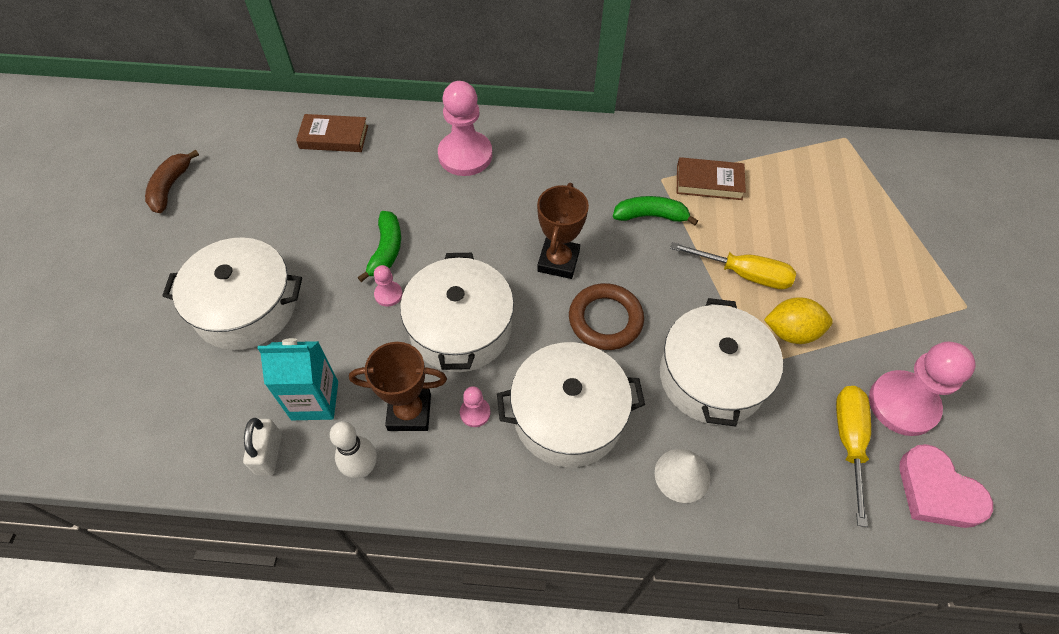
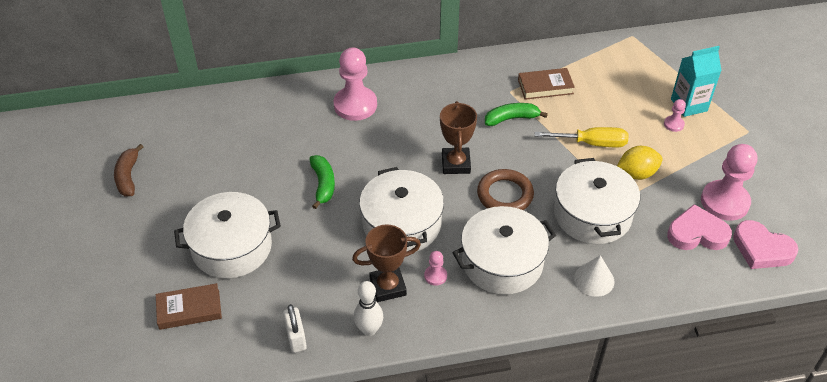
camera: 15 degrees left, 10 degrees down
turquoise carton [257,338,338,420] -> turquoise carton moved to [671,46,722,117]
brown book [296,114,368,152] -> brown book moved to [156,283,222,330]
pink pawn [374,265,403,307] -> pink pawn moved to [664,99,686,132]
yellow screwdriver [836,386,871,527] -> pink heart [667,204,732,250]

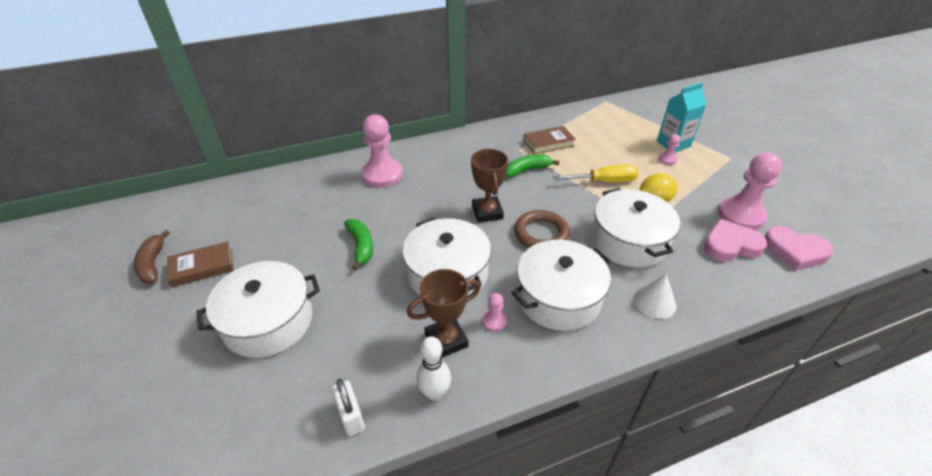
camera: 10 degrees left, 5 degrees down
brown book [156,283,222,330] -> brown book moved to [167,241,234,288]

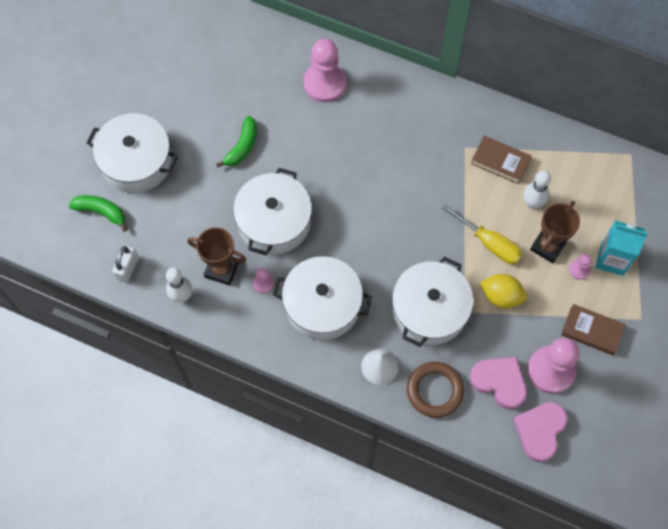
camera: 45 degrees right, 25 degrees up
brown banana [134,230,170,284] -> none
brown book [167,241,234,288] -> brown book moved to [561,304,626,355]
brown trophy [471,149,508,223] -> brown trophy moved to [530,201,580,263]
green banana [506,154,559,177] -> green banana moved to [69,195,127,232]
brown ring [514,210,570,248] -> brown ring moved to [407,362,464,418]
pink heart [764,226,834,271] -> pink heart turned 45 degrees clockwise [513,402,568,462]
none -> white bowling pin [524,171,551,209]

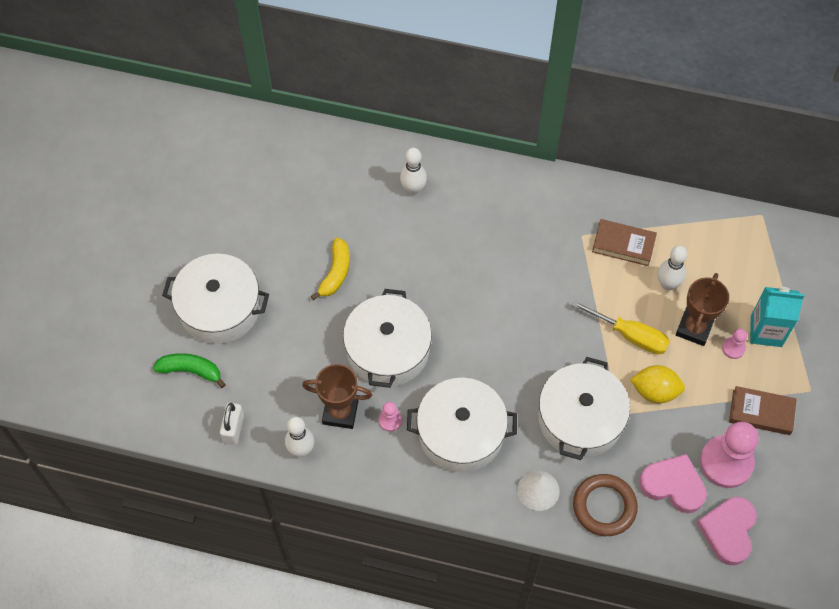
camera: 10 degrees left, 5 degrees down
green banana [216,116,257,167] -> yellow banana [311,238,350,300]
pink pawn [304,39,346,102] -> white bowling pin [400,148,427,195]

